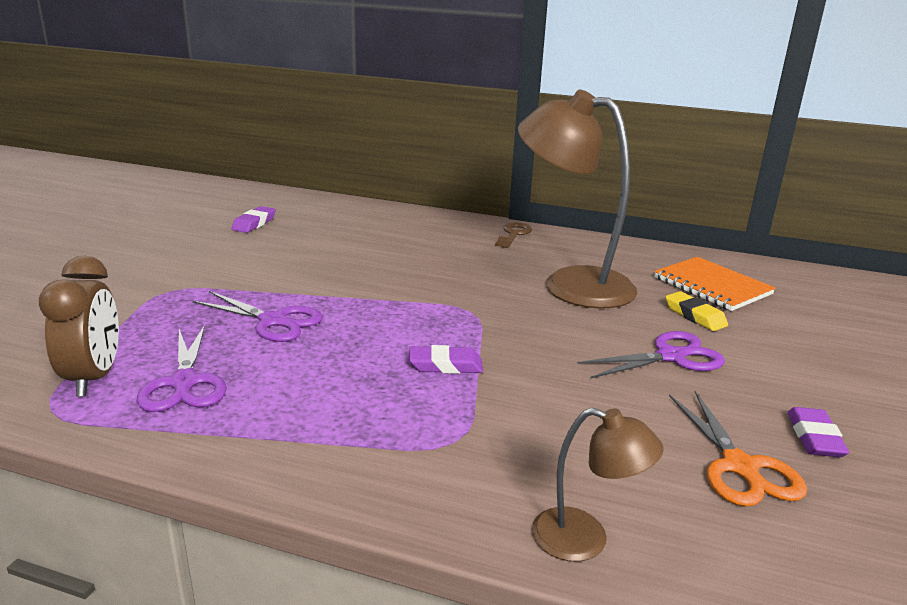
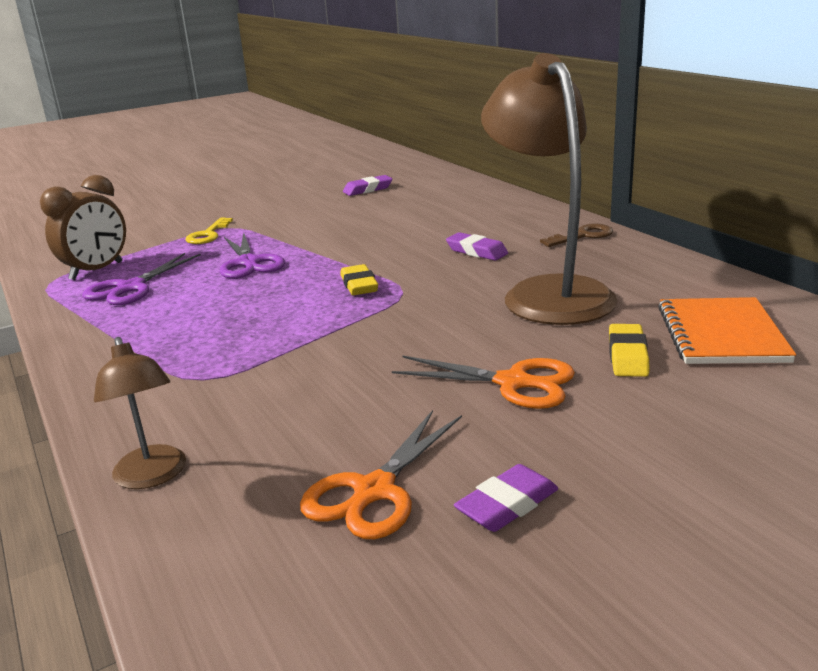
camera: 45 degrees right, 0 degrees up
purple eraser [409,345,483,374] -> purple eraser moved to [446,232,508,260]
purple scissors [577,331,725,379] -> orange scissors [392,355,575,409]
none -> yellow key [185,217,233,244]
none -> yellow eraser [340,264,378,295]

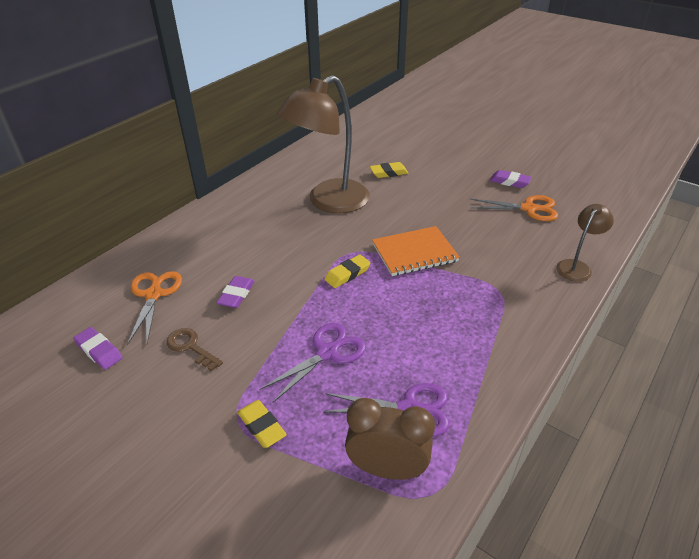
camera: 115 degrees left, 15 degrees up
yellow key [185,217,233,244] -> yellow eraser [237,400,287,448]
orange scissors [392,355,575,409] -> orange scissors moved to [127,271,182,345]
purple eraser [446,232,508,260] -> purple eraser moved to [216,276,255,308]
brown key [540,224,613,247] -> brown key moved to [166,328,223,372]
orange notebook [658,297,796,364] -> orange notebook moved to [372,226,460,276]

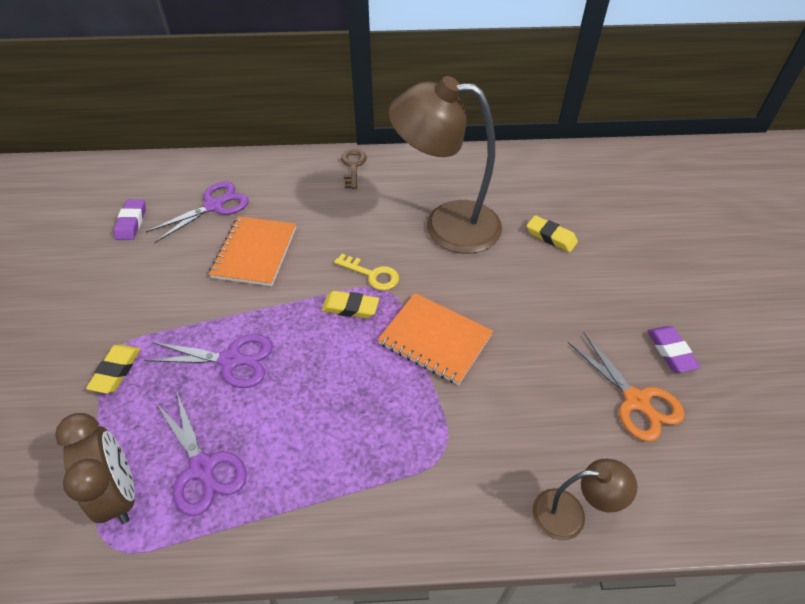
camera: 50 degrees right, 10 degrees up
orange scissors [127,271,182,345] -> purple scissors [146,182,249,243]
brown key [166,328,223,372] -> brown key moved to [341,149,367,189]
purple eraser [216,276,255,308] -> orange notebook [209,216,296,286]
none -> yellow key [334,254,399,291]

